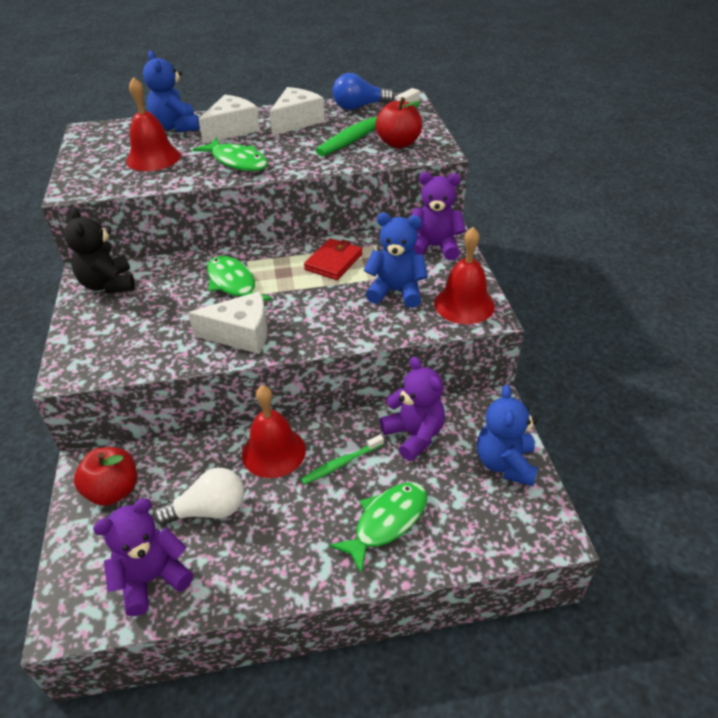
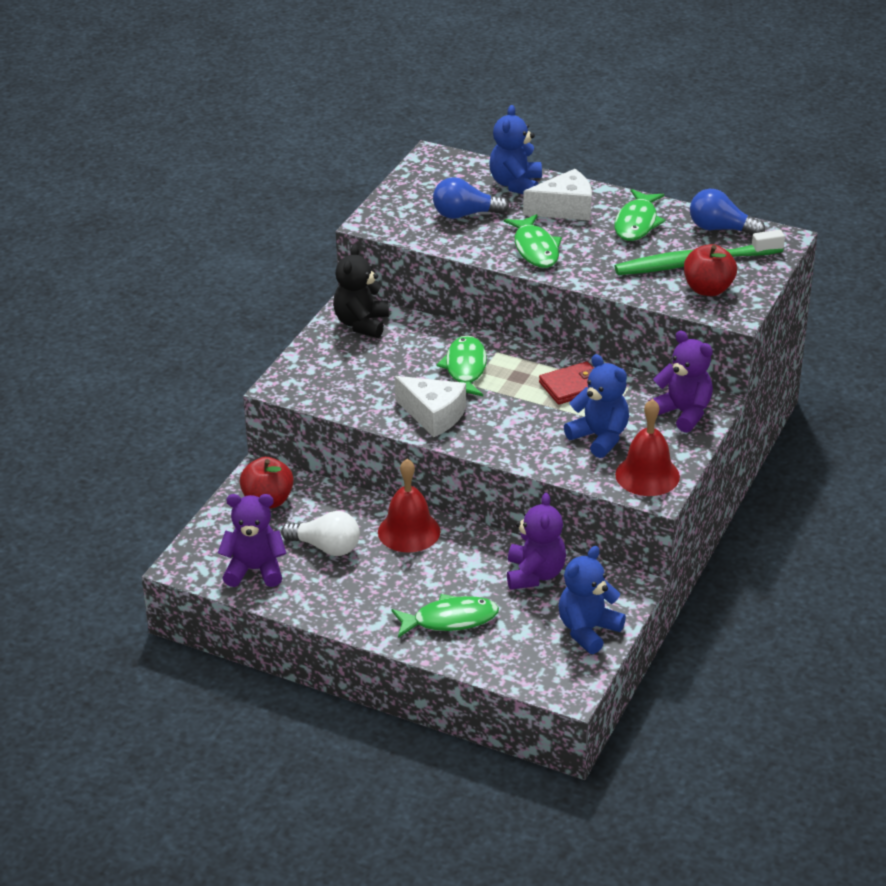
camera: 35 degrees right, 5 degrees down
red bell [126,77,181,171] -> blue light bulb [433,177,509,219]
white cheese [270,87,325,136] -> green fish [614,189,666,241]
green toothbrush [301,435,384,485] -> none

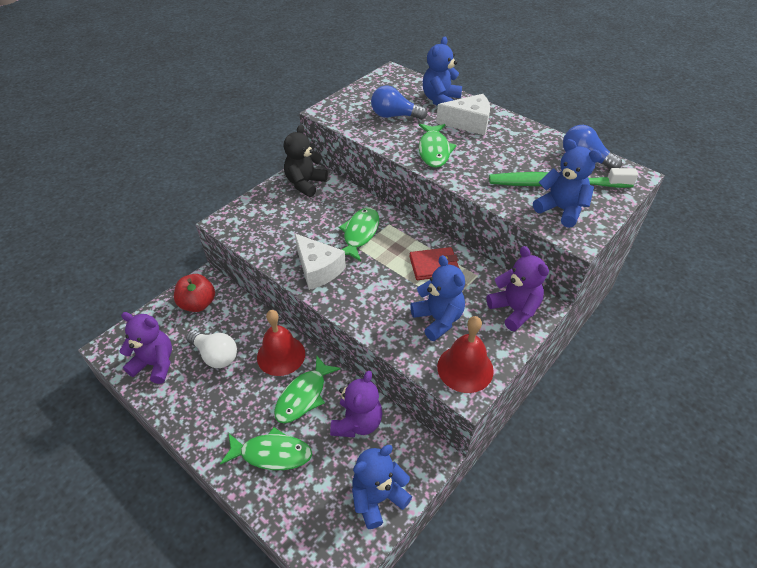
camera: 15 degrees right, 10 degrees up
green fish [614,189,666,241] -> green fish moved to [274,355,341,423]
red apple [684,244,737,296] -> blue teddy bear [533,139,602,228]

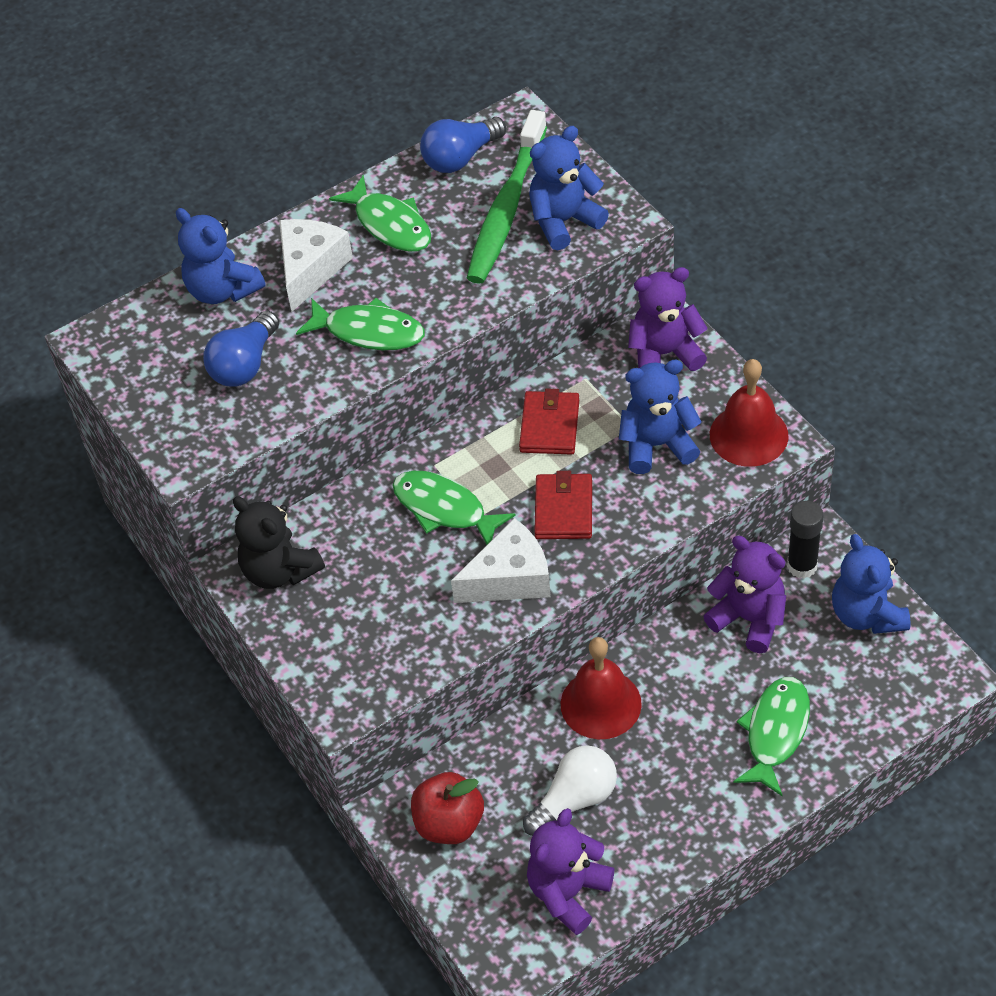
camera: 70 degrees left, 5 degrees up
green fish [274,355,341,423] -> green fish moved to [329,175,431,252]
none -> red wallet [534,471,592,539]
none -> black glue stick [787,501,823,579]

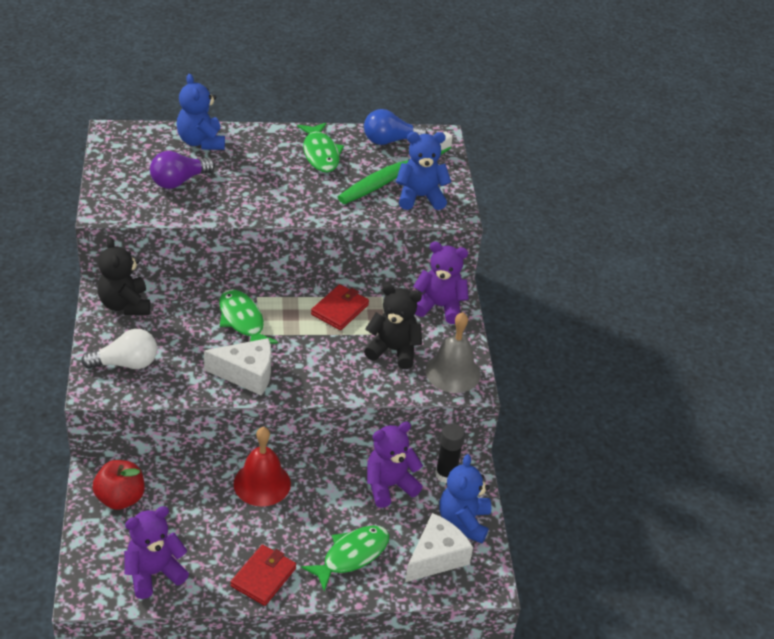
camera: 20 degrees right, 10 degrees down
blue light bulb [203,310,279,387] -> purple light bulb [150,151,215,189]
white cheese [279,219,353,312] -> white cheese moved to [405,513,473,582]
green fish [296,298,425,350] -> none
white light bulb [523,745,617,836] -> white light bulb moved to [81,329,157,369]
red wallet [534,471,592,539] -> red wallet moved to [230,544,296,606]
blue teddy bear [619,360,702,474] -> black teddy bear [364,284,422,369]
purple teddy bear [703,536,786,653] -> purple teddy bear turned 90 degrees counterclockwise [367,421,423,508]
red bell [710,359,788,467] -> grey bell [425,312,481,393]

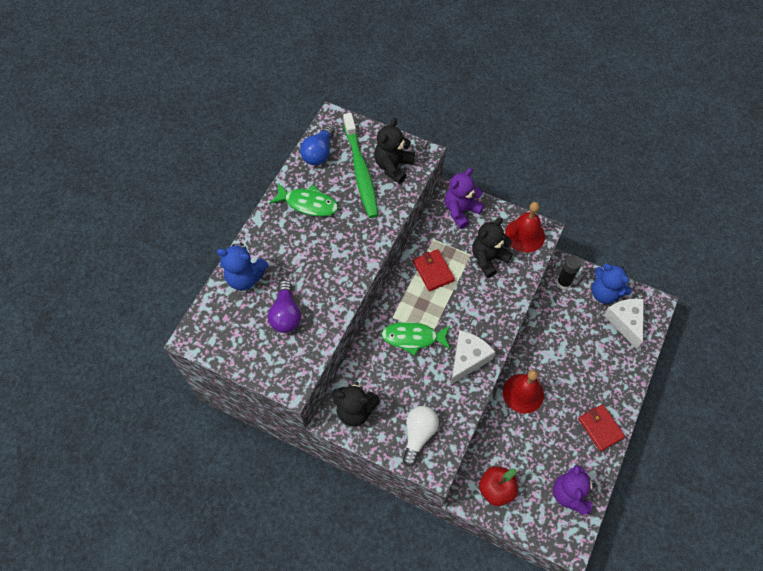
camera: 55 degrees left, 20 degrees up
green fish [301,525,389,591] -> none
purple teddy bear [367,421,423,508] -> none
blue teddy bear [396,132,451,210] -> black teddy bear [374,118,415,184]
grey bell [425,312,481,393] -> red bell [505,202,545,253]

